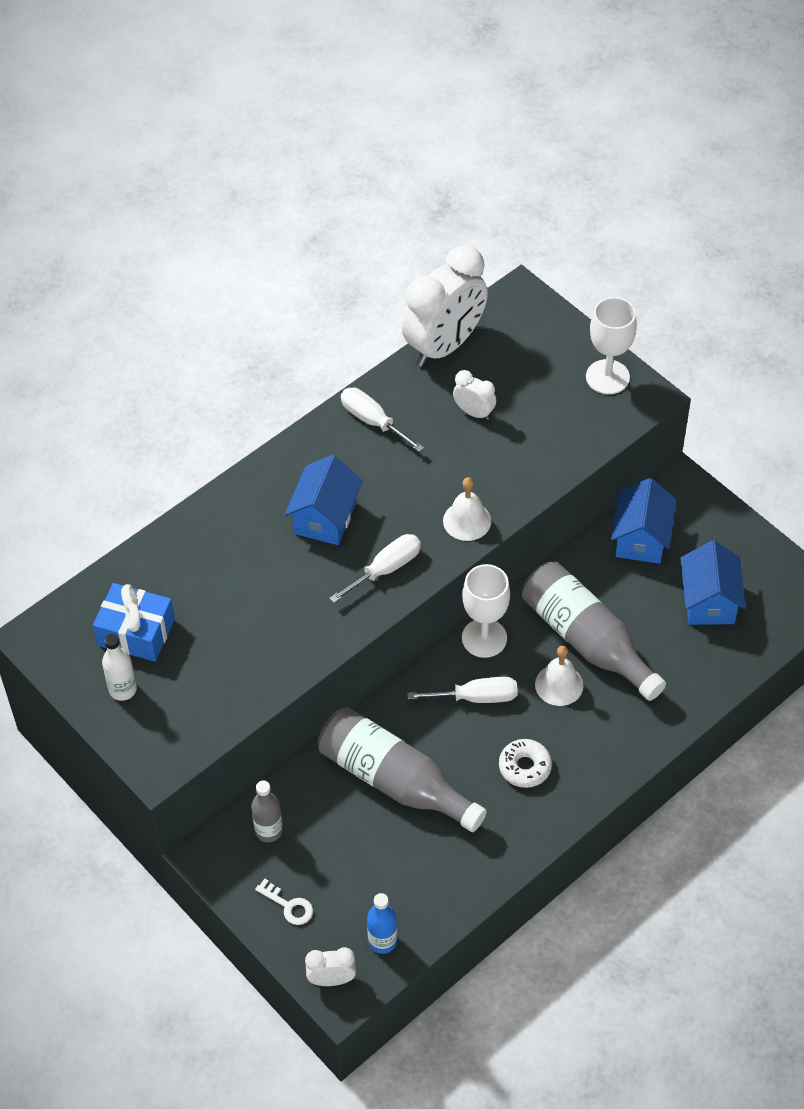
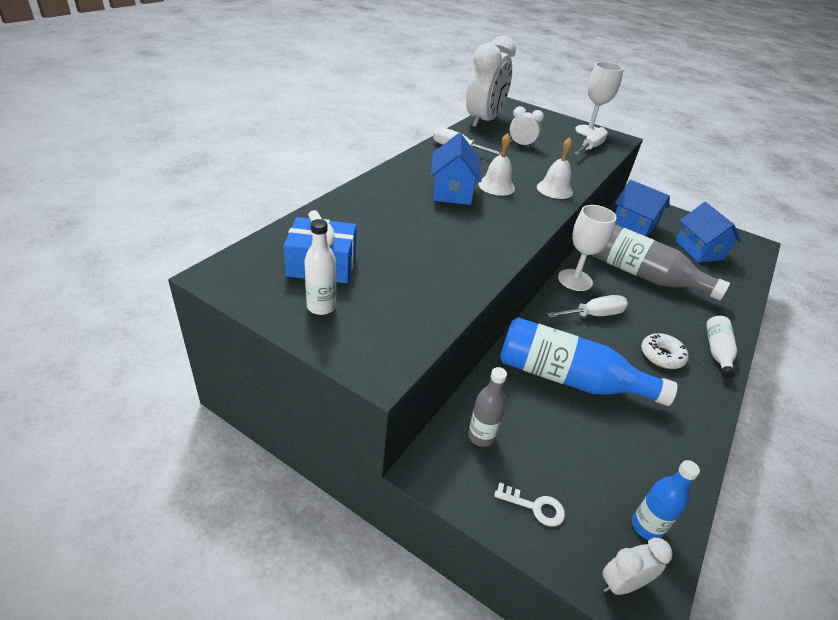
camera: 20 degrees left, 15 degrees down
grey bottle [318,707,487,832] -> blue bottle [500,317,677,406]
white screwdriver [329,534,421,603] -> white screwdriver moved to [574,127,608,155]
white bell [535,646,584,706] -> white bell moved to [478,133,515,196]
blue house [611,478,677,564] -> blue house turned 45 degrees counterclockwise [615,180,670,236]
none -> white bottle [706,316,737,379]

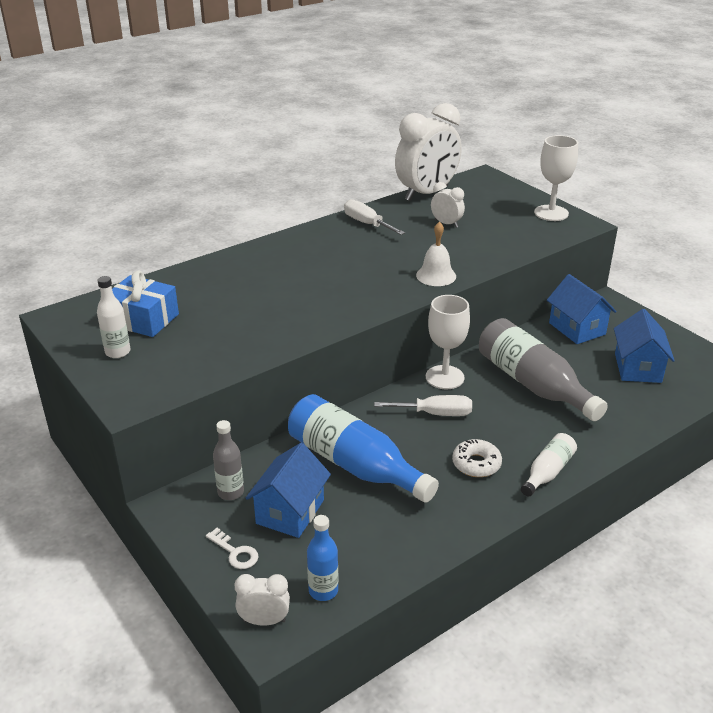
camera: 25 degrees right, 5 degrees down
blue house [431,133,481,205] -> blue house moved to [245,443,331,538]
white bell [478,133,515,196] -> none
white screwdriver [574,127,608,155] -> none

